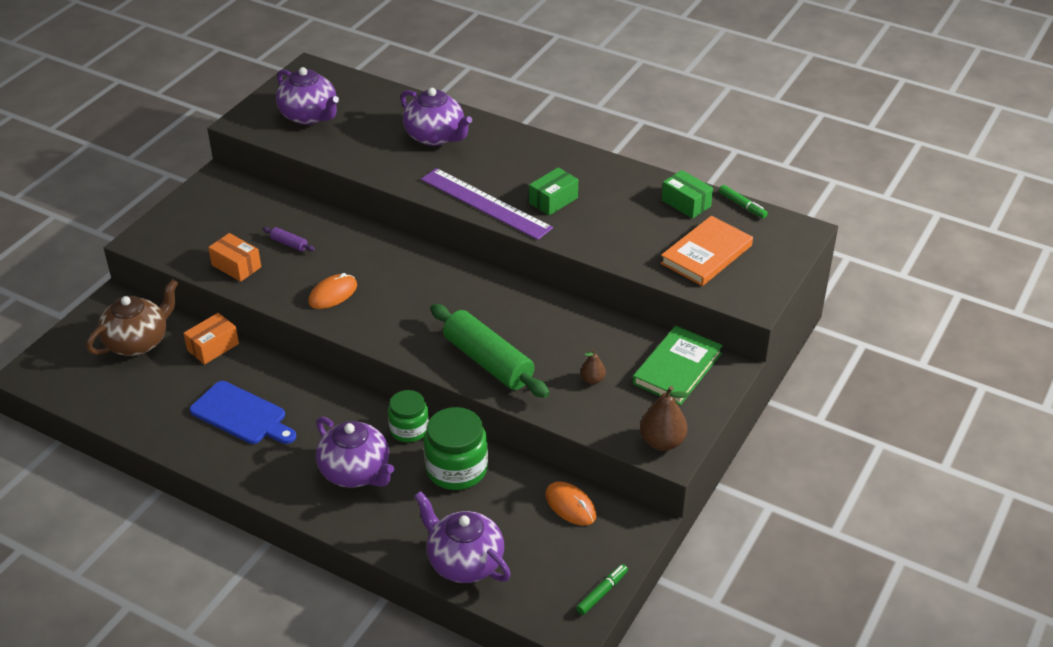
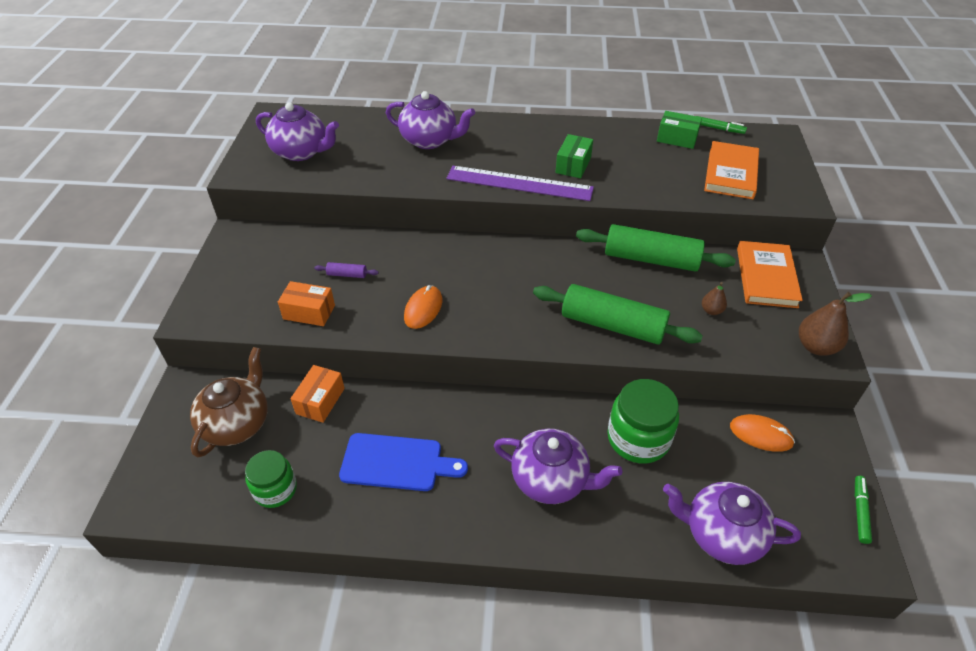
camera: 25 degrees left, 5 degrees up
green jar [388,390,429,442] -> green jar moved to [245,450,297,508]
green book [633,326,723,405] -> orange book [737,241,803,308]
none -> green rolling pin [576,224,736,272]

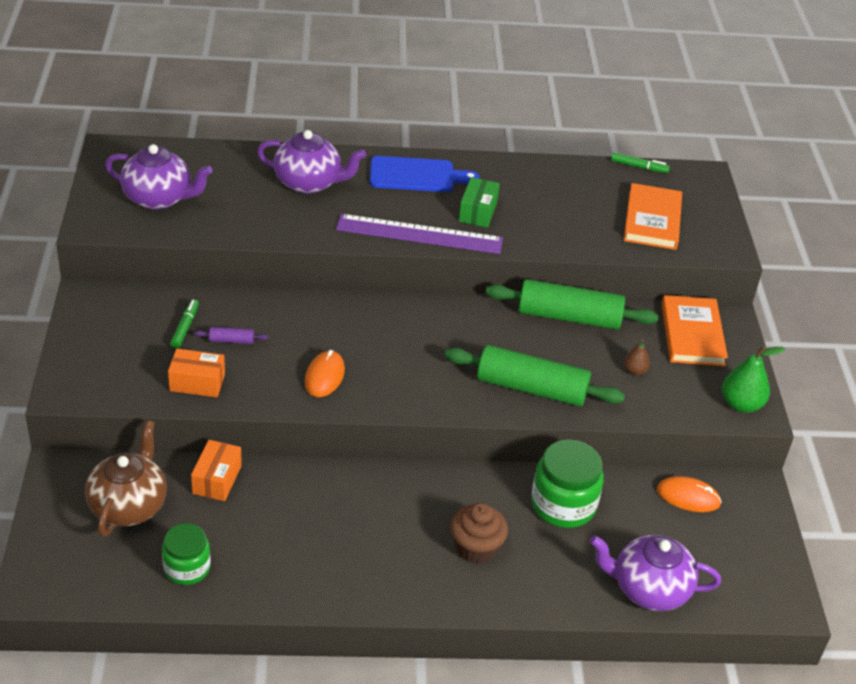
camera: 10 degrees left, 5 degrees down
blue cutting board [339,433,468,491] -> blue cutting board moved to [370,156,480,192]
purple teapot [494,429,622,504] -> brown cupcake [450,503,508,564]
green box [657,111,702,149] -> none
brown pear [799,292,872,356] -> green pear [722,346,785,413]
green marker [855,476,872,544] -> green marker moved to [170,299,199,348]

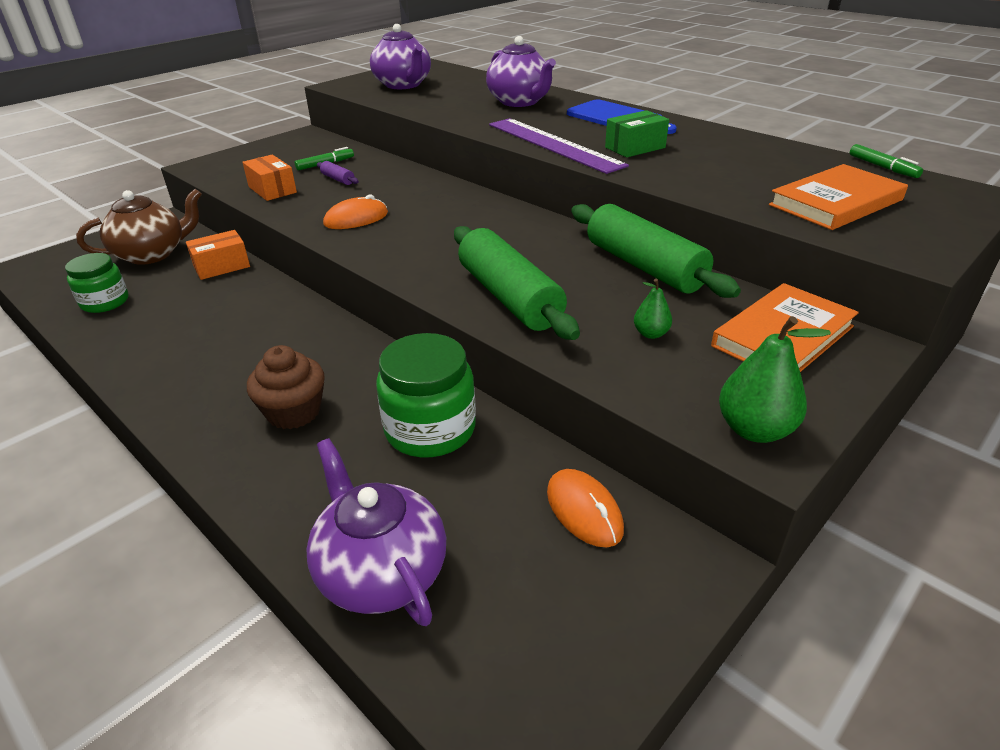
camera: 50 degrees right, 5 degrees down
brown pear [624,339,650,375] -> green pear [634,279,672,339]

